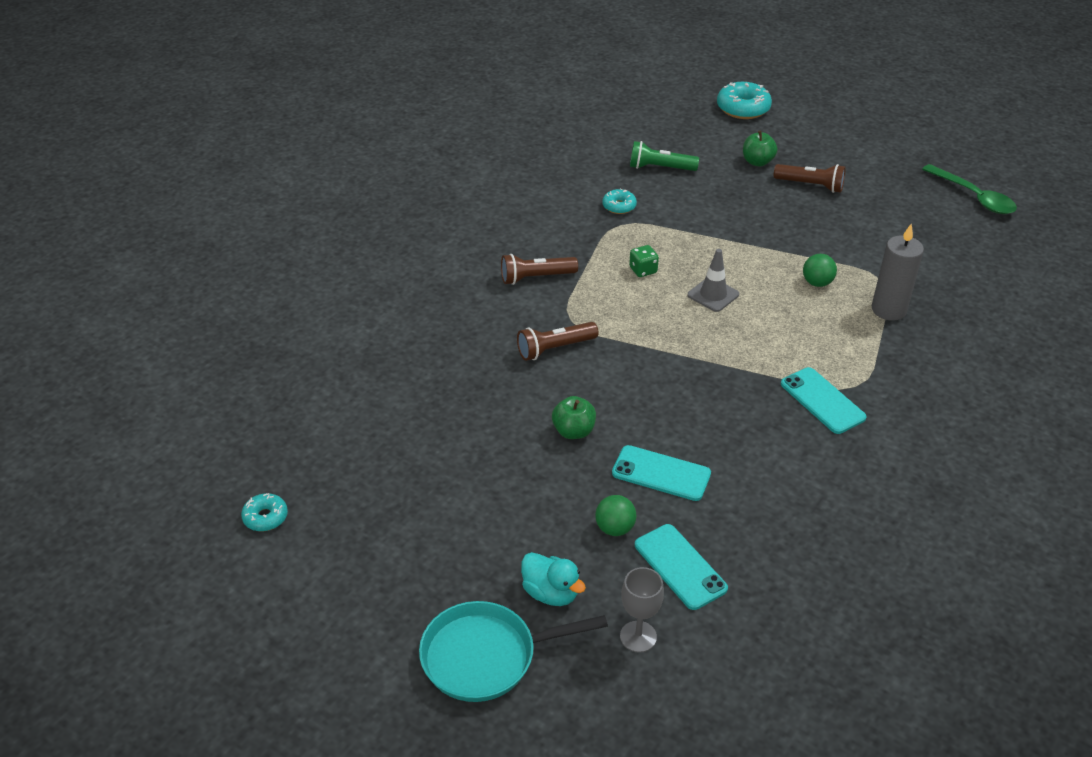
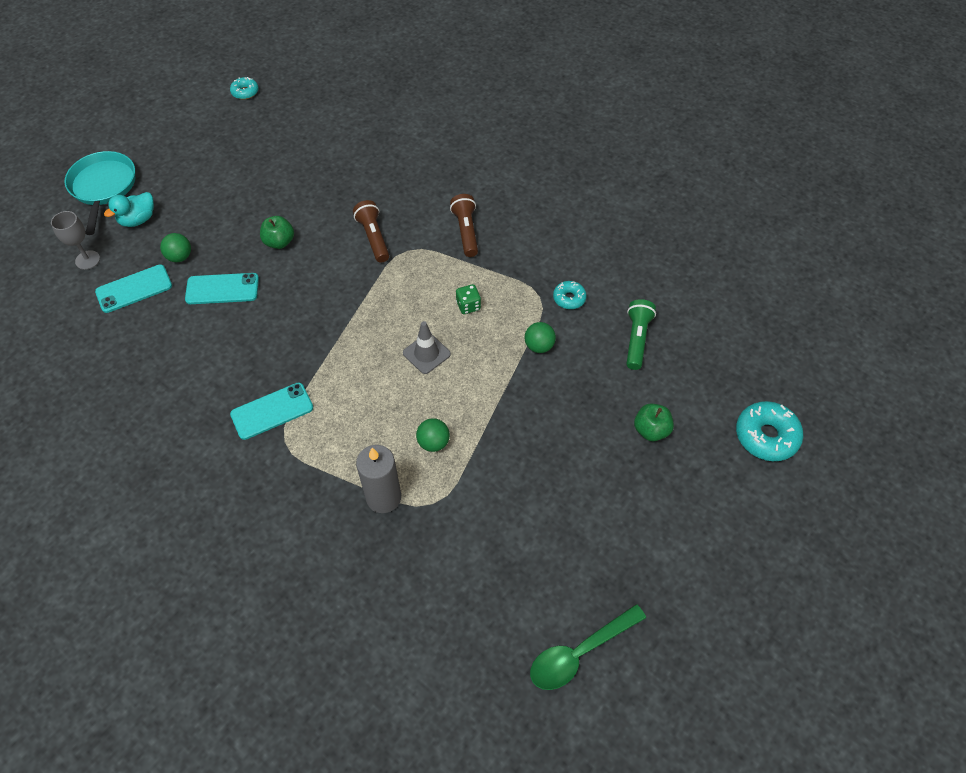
camera: 95 degrees right, 15 degrees up
turquoise phone [612,445,711,501] -> turquoise phone turned 60 degrees clockwise [185,273,259,304]
brown flashlight [774,164,846,193] -> none
none -> green ball [525,322,556,353]

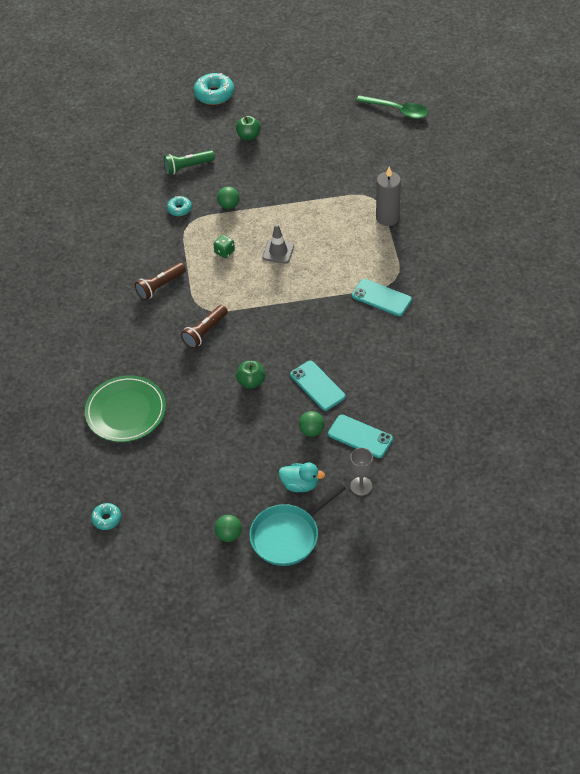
camera: 120 degrees left, 5 degrees down
green ball [416,418,450,452] -> green ball moved to [215,515,242,542]
none -> green plate [85,375,166,442]

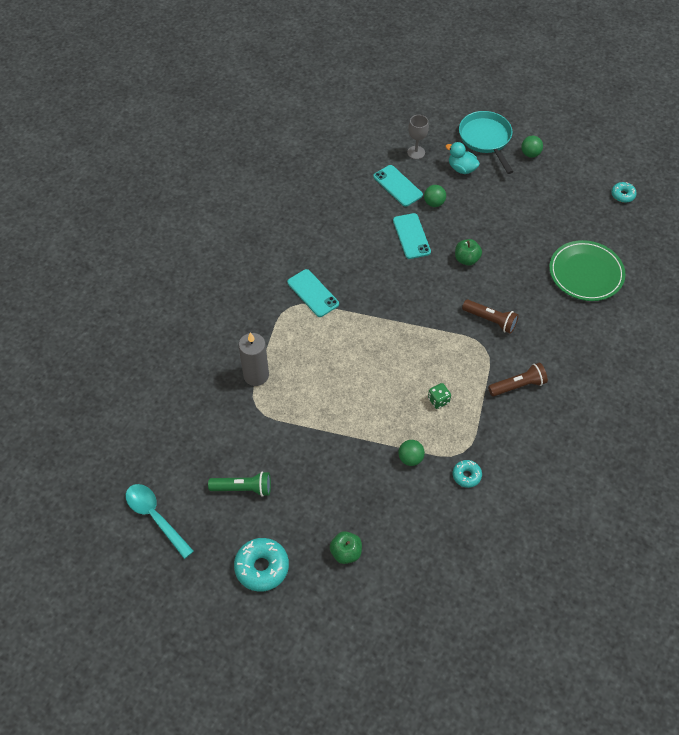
camera: 160 degrees left, 5 degrees up
green flashlight [164,150,215,175] -> green flashlight moved to [208,471,271,497]
brown flashlight [181,305,228,349] -> brown flashlight turned 60 degrees clockwise [462,300,519,334]
turquoise donut [194,73,234,105] -> turquoise donut moved to [234,538,289,592]
turquoise pan [249,484,346,566] -> turquoise pan turned 90 degrees counterclockwise [459,111,513,174]
grey traffic cone [263,224,294,264] -> none
green spoon [356,95,428,119] -> turquoise spoon [126,484,194,559]

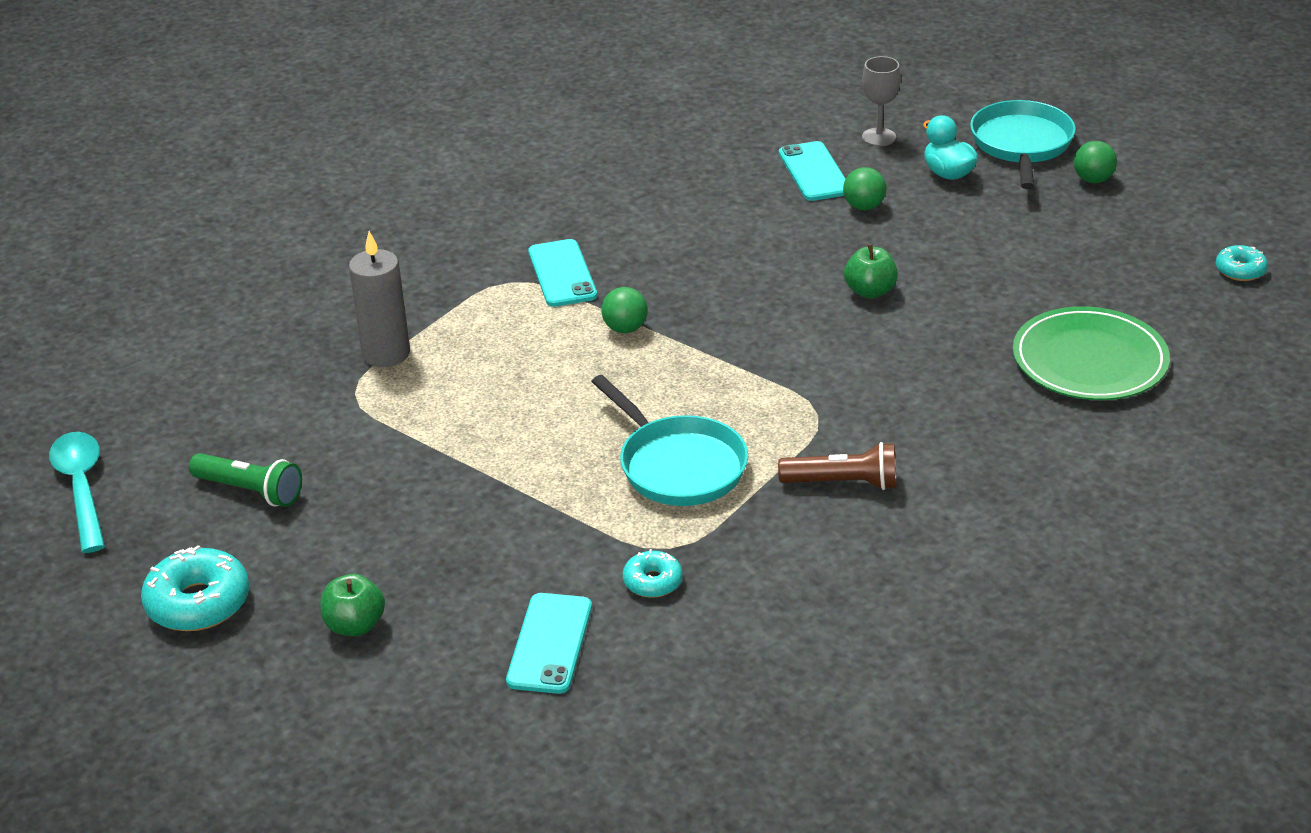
camera: 25 degrees right, 20 degrees down
turquoise phone [393,213,431,259] -> turquoise phone moved to [506,593,592,694]
green ball [398,440,425,466] -> green ball moved to [601,287,648,333]
green dice [428,383,451,409] -> turquoise pan [591,375,748,506]
brown flashlight [462,300,519,334] -> none

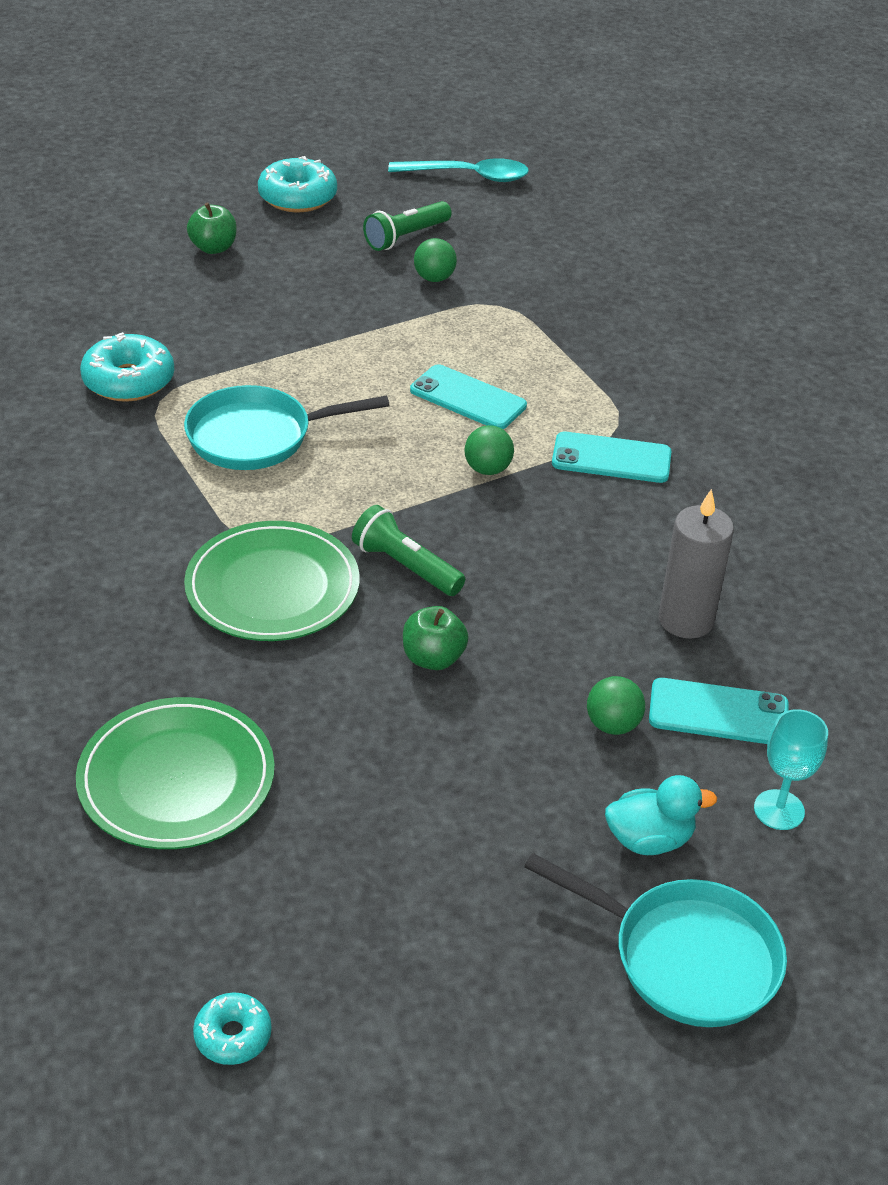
camera: 110 degrees right, 5 degrees up
grey candle [349,231,410,367] -> grey candle moved to [659,489,734,639]
turquoise phone [506,593,592,694] -> turquoise phone moved to [410,364,527,429]
turquoise donut [623,549,683,598] -> turquoise donut [80,332,175,402], size x1.76
brown flashlight [778,442,896,490] -> none
grey goblet [862,56,901,146] -> turquoise goblet [754,709,828,830]
green ball [1074,141,1117,183] -> green ball moved to [414,238,457,282]
none -> green plate [184,521,360,641]
none -> green flashlight [352,505,465,596]

